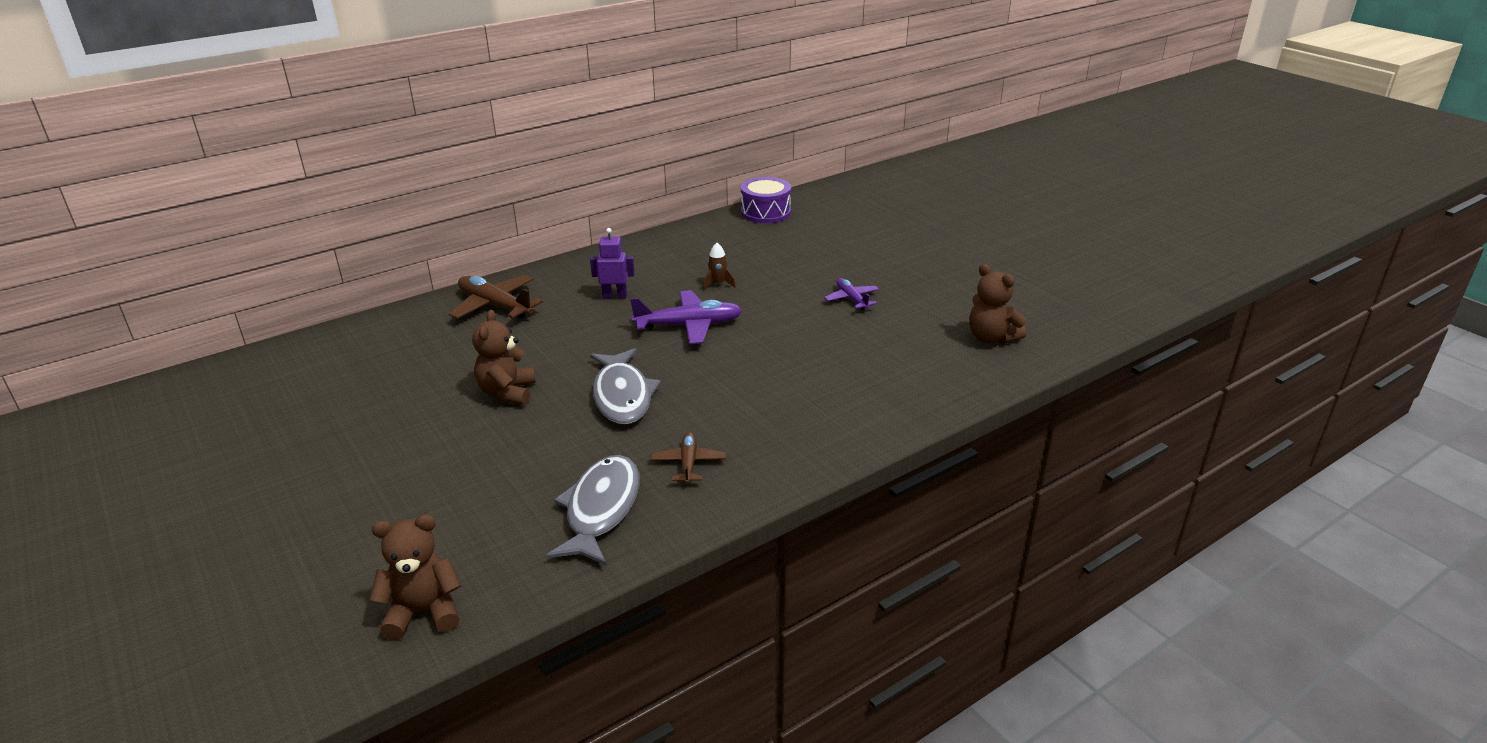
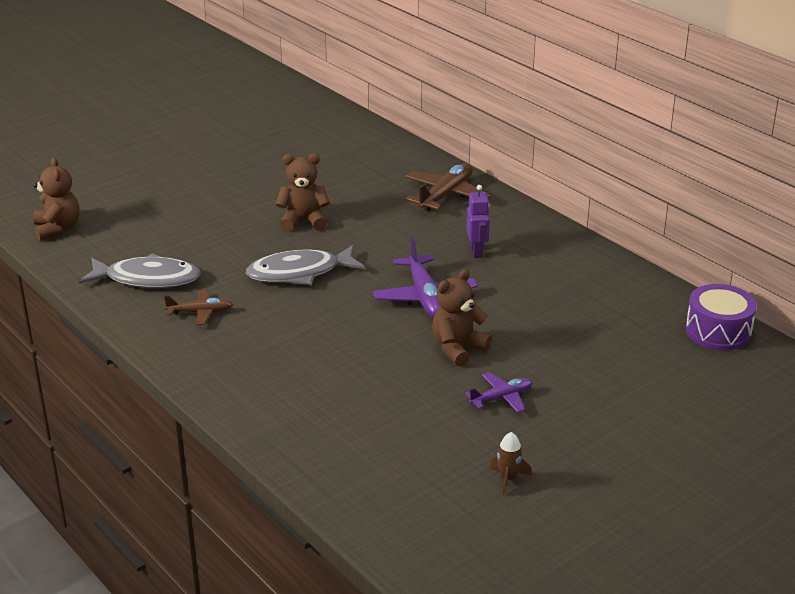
camera: 85 degrees right, 0 degrees up
brown rocket [703,243,736,290] -> brown rocket moved to [490,432,532,495]
brown teddy bear [969,264,1026,345] -> brown teddy bear moved to [432,269,492,366]

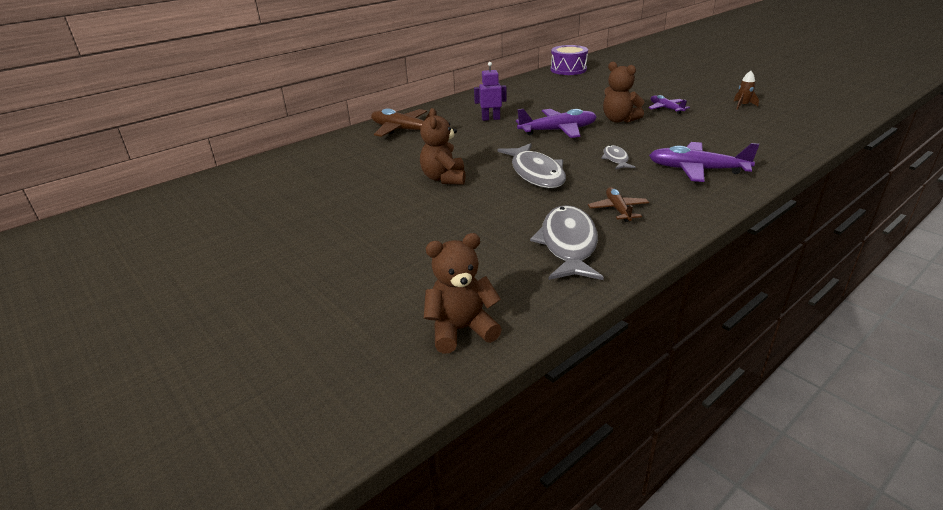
camera: 90 degrees left, 0 degrees up
none -> grey fish [601,145,636,170]
none -> purple plane [649,142,759,182]

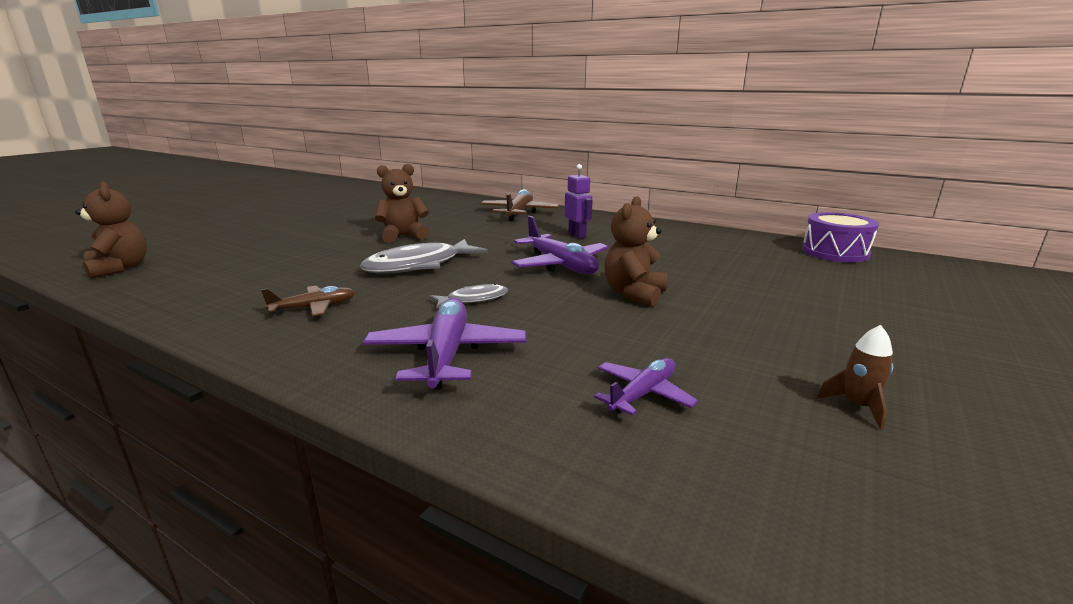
camera: 70 degrees right, 10 degrees down
grey fish [530,205,604,280] -> none
purple plane [648,95,690,114] -> purple plane moved to [594,358,698,416]

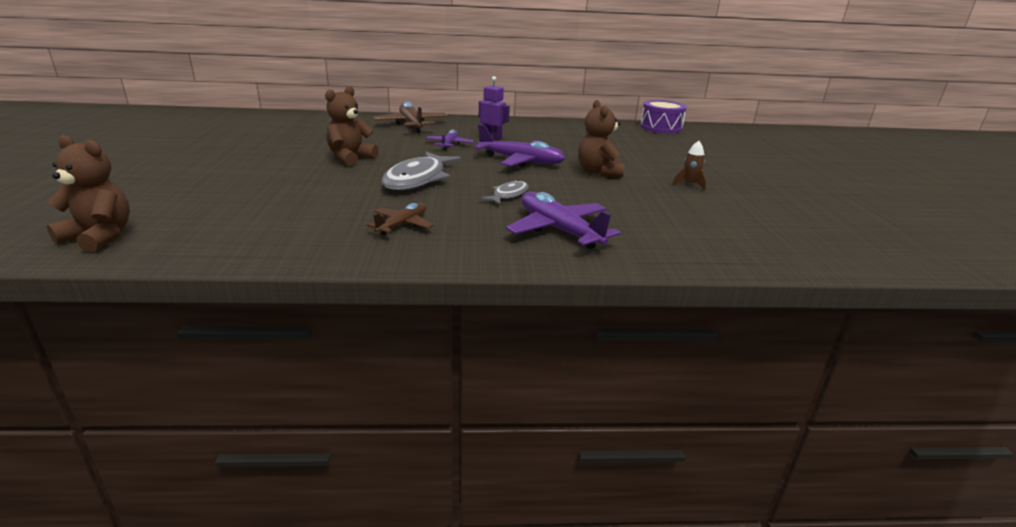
camera: 35 degrees left, 5 degrees up
purple plane [594,358,698,416] -> purple plane moved to [426,129,474,150]
brown rocket [817,325,893,429] -> brown rocket moved to [672,141,707,191]

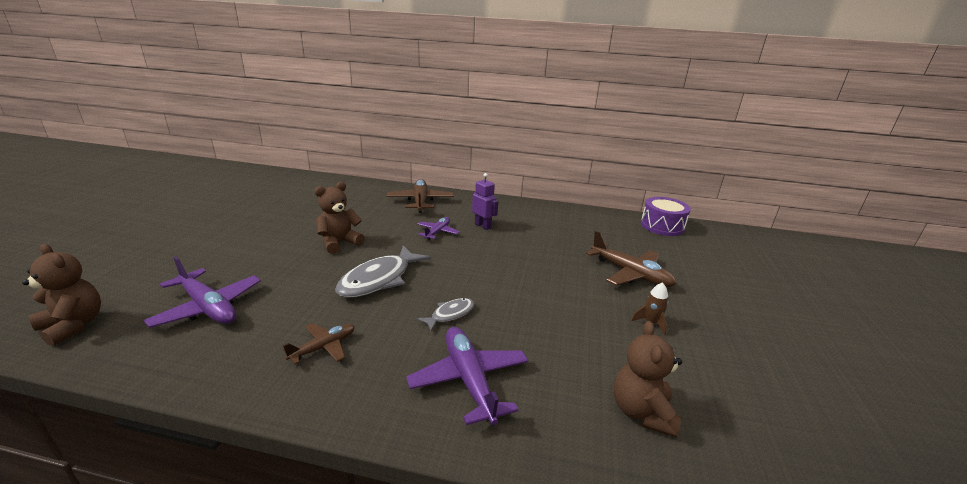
camera: 15 degrees right, 0 degrees up
purple plane [474,124,565,167] -> purple plane moved to [143,256,261,328]
brown teddy bear [578,100,624,177] -> brown teddy bear moved to [614,321,682,438]
none -> brown plane [586,231,677,287]

